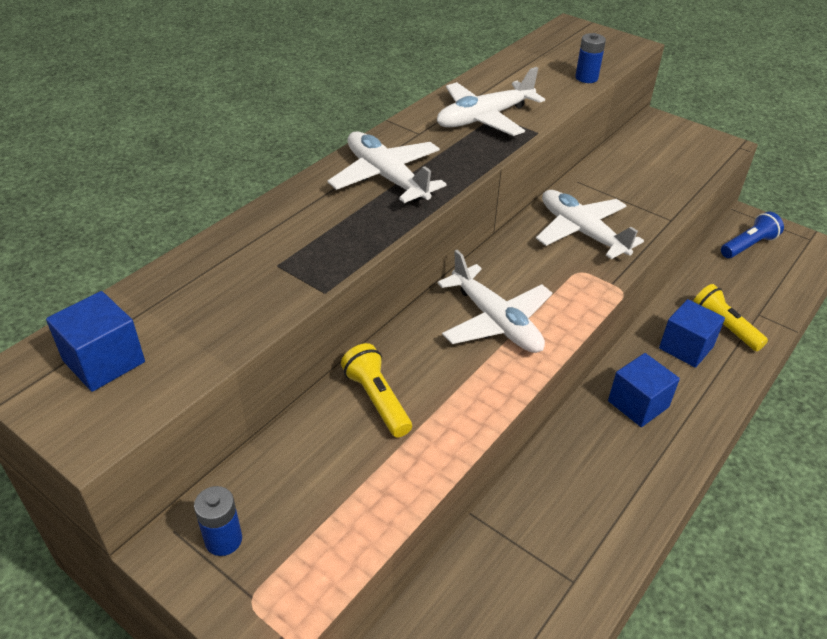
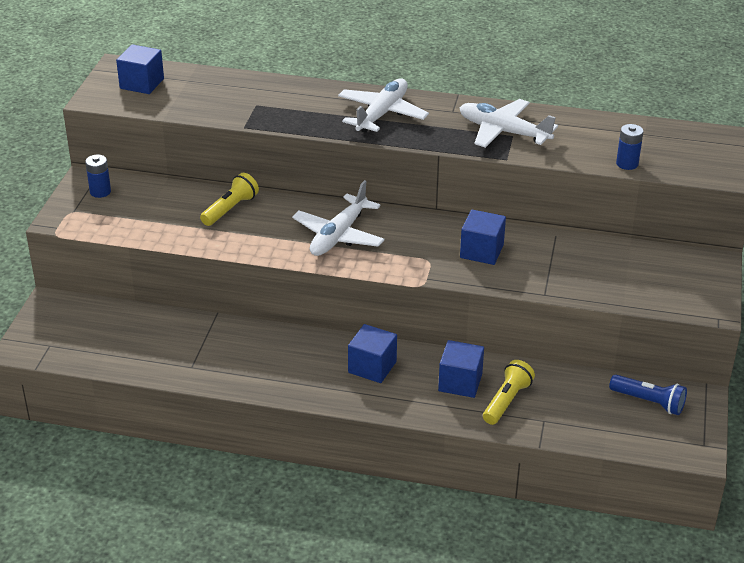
camera: 65 degrees right, 5 degrees down
white plane [536,190,644,259] -> blue cube [460,210,506,265]

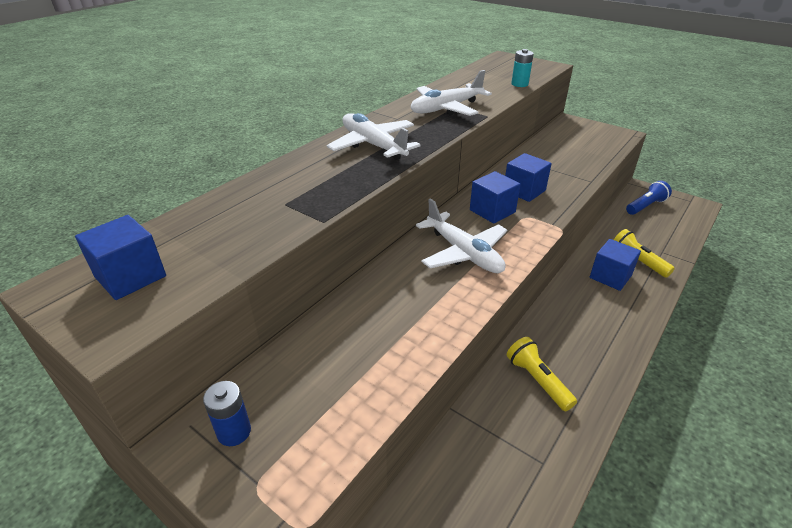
camera: 65 degrees left, 0 degrees up
yellow flashlight [200,173,259,226] -> yellow flashlight moved to [507,337,577,411]
blue cube [348,324,397,383] -> blue cube moved to [470,171,521,224]
blue battery [616,124,643,170] -> turquoise battery [511,49,534,87]

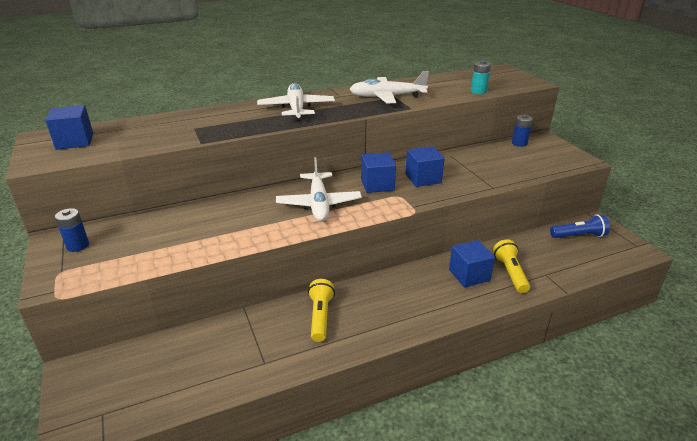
camera: 30 degrees right, 5 degrees down
none -> blue battery [512,115,533,147]

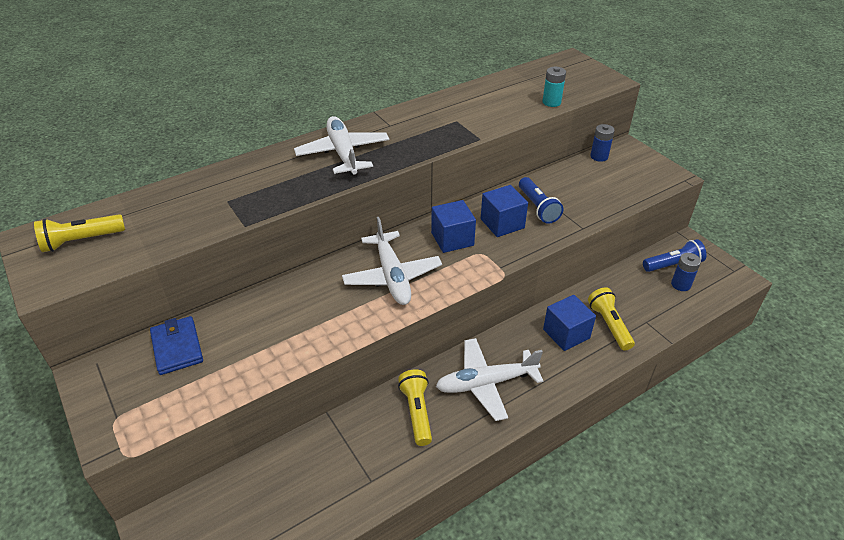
camera: 10 degrees left, 10 degrees up
blue cube [45,105,93,150] -> yellow flashlight [34,214,125,252]
blue battery [55,208,89,252] -> blue battery moved to [671,253,701,291]
white plane [350,71,429,103] -> white plane moved to [436,338,543,421]
none -> blue wallet [150,316,203,375]
none -> blue flashlight [519,177,563,224]

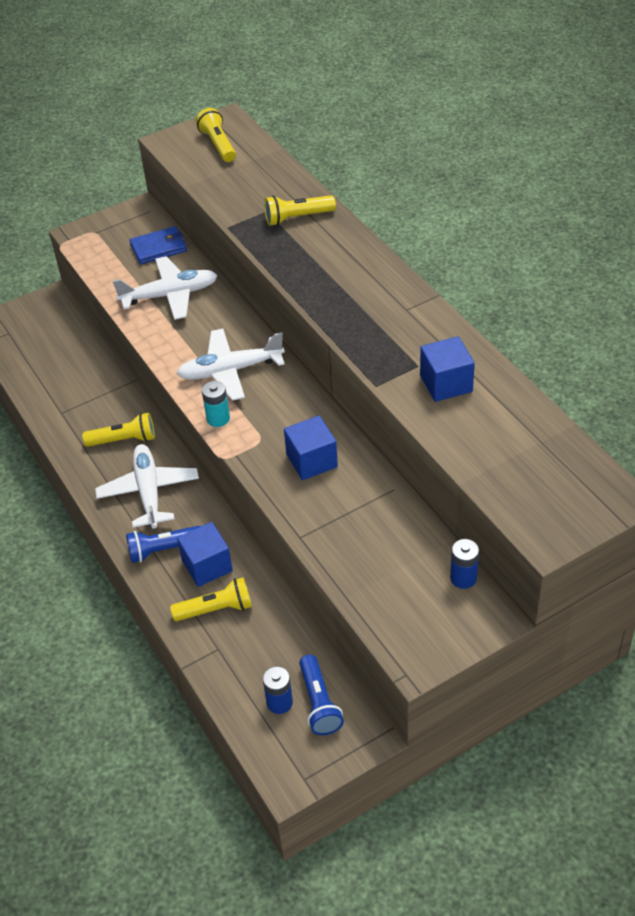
camera: 95 degrees right, 5 degrees up
white plane [294,116,390,175] -> white plane moved to [112,256,218,320]
blue cube [431,200,476,253] -> blue cube moved to [420,336,475,402]
blue flashlight [519,177,563,224] -> blue flashlight moved to [126,526,201,563]
turquoise battery [542,67,566,107] -> turquoise battery moved to [202,381,230,427]
none -> yellow flashlight [264,195,336,226]

